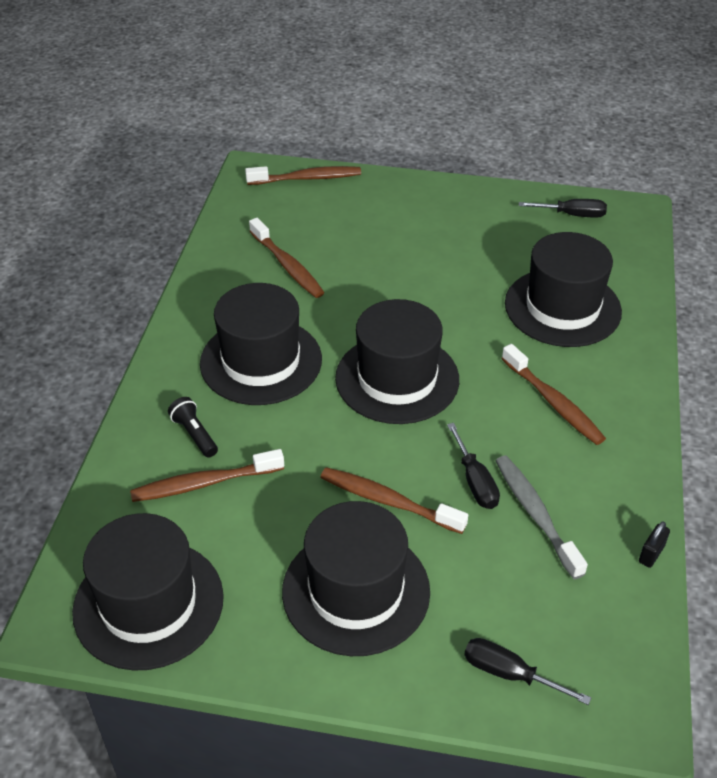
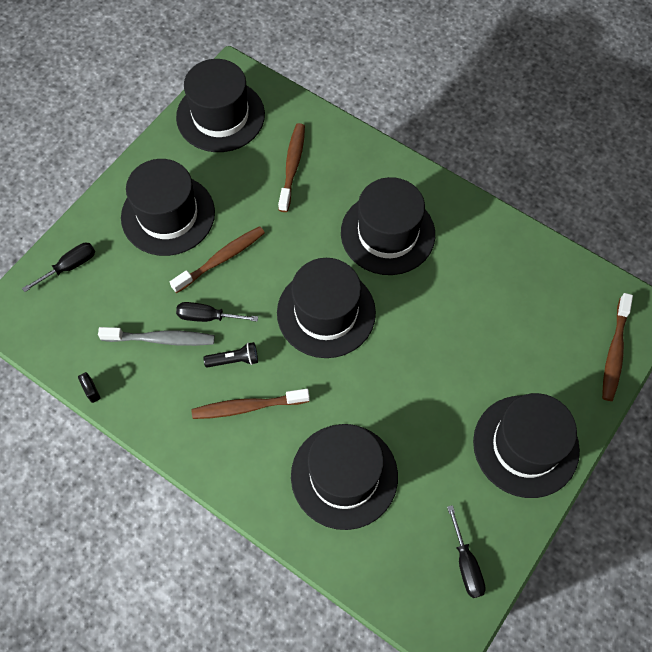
camera: 115 degrees right, 20 degrees up
black flashlight [168,397,218,458] -> black flashlight moved to [203,342,258,367]
brown toothbrush [249,218,325,298] -> none
black screwdriver [519,199,607,218] -> black screwdriver turned 45 degrees counterclockwise [447,505,486,598]
none -> black hat [473,393,580,498]

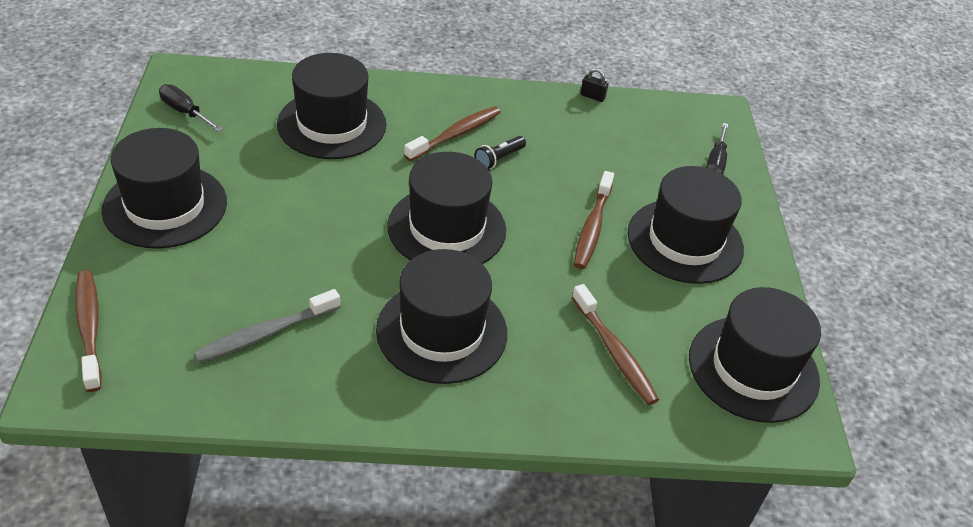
camera: 140 degrees right, 20 degrees down
grey toothbrush [98,327,215,346] -> grey toothbrush moved to [194,289,340,363]
black screwdriver [176,302,258,322] -> none

